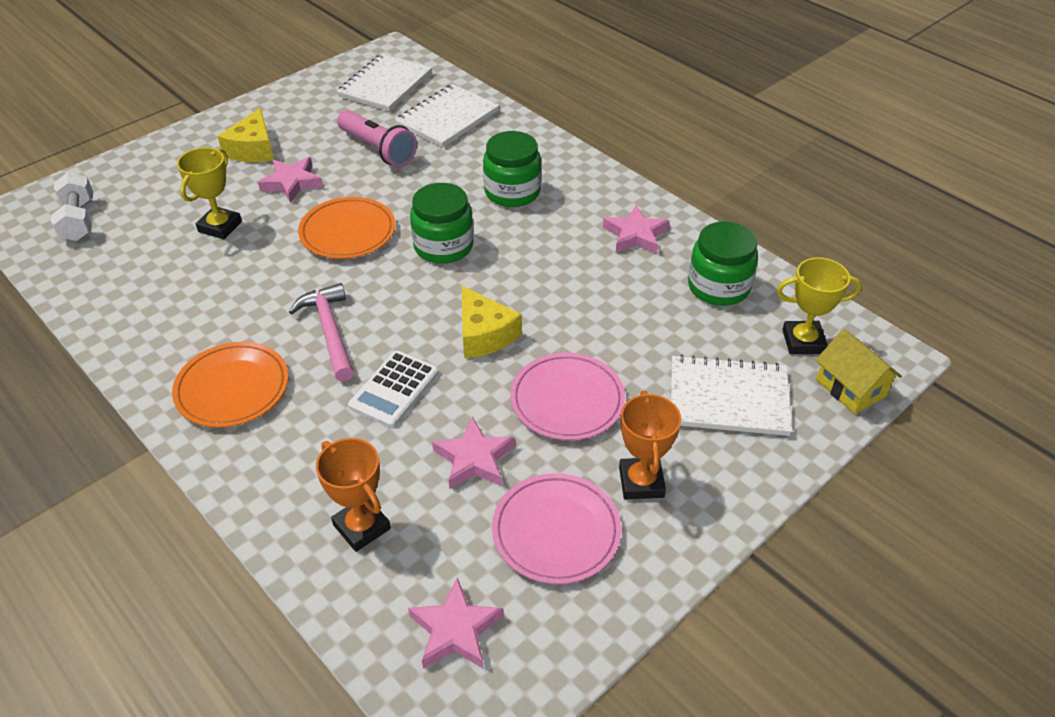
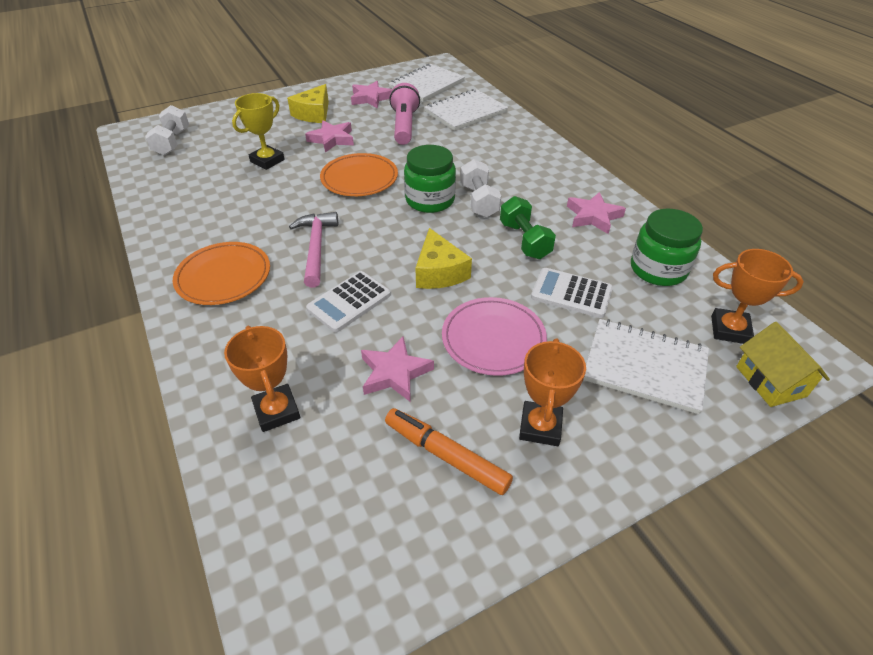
camera: 15 degrees right, 0 degrees up
pink flashlight [337,110,417,167] -> pink flashlight turned 150 degrees counterclockwise [389,83,420,145]
pink star [408,577,503,669] -> pink star moved to [351,81,392,108]
green jar [483,131,541,207] -> none
pink plate [492,473,621,584] -> orange marker [385,408,513,495]
yellow trophy [776,257,862,354] -> orange trophy [711,249,804,344]
none -> white dumbbell [460,159,501,217]
none -> green dumbbell [500,196,556,259]
none -> white calculator [531,268,613,318]

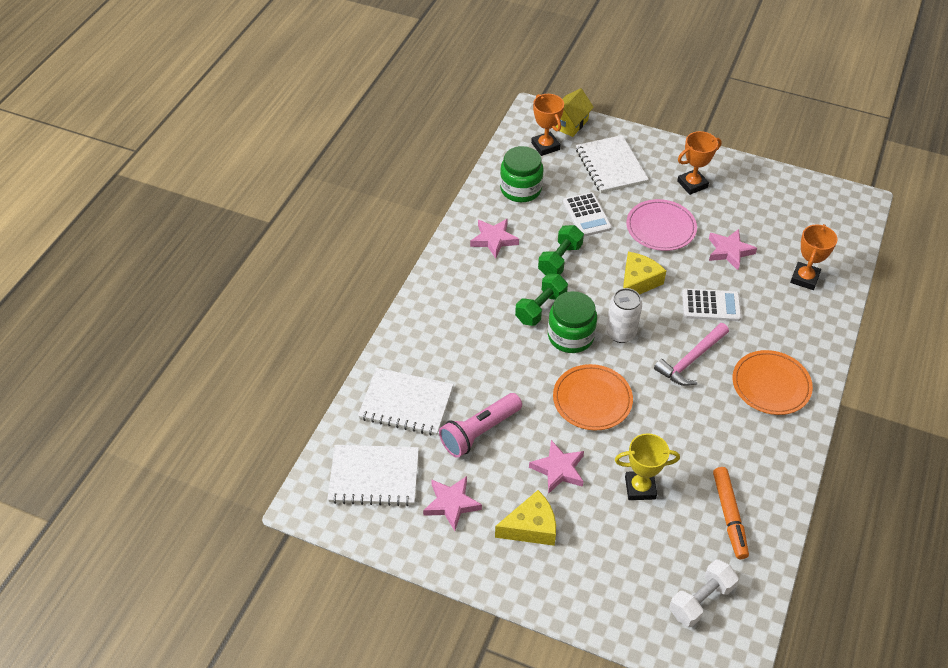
camera: 130 degrees left, 5 degrees up
orange marker [385,408,513,495] -> orange marker moved to [713,467,749,559]
white dumbbell [460,159,501,217] -> green dumbbell [515,273,568,326]
none -> white can [606,288,642,343]

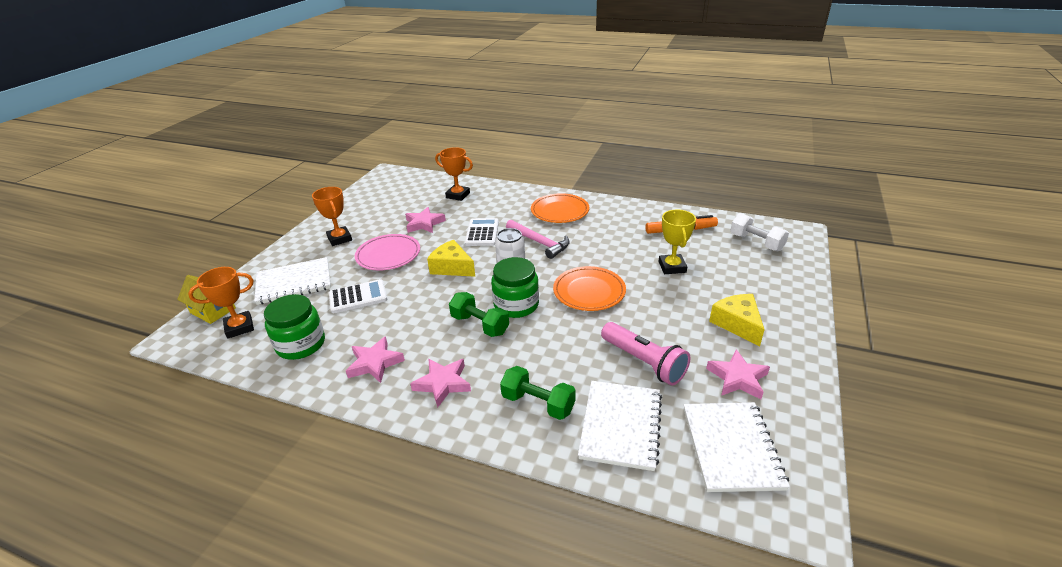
camera: 90 degrees left, 15 degrees down
pink star [529,440,584,494] -> pink star moved to [410,359,471,408]
green dumbbell [538,225,584,275] -> green dumbbell moved to [500,366,576,420]

